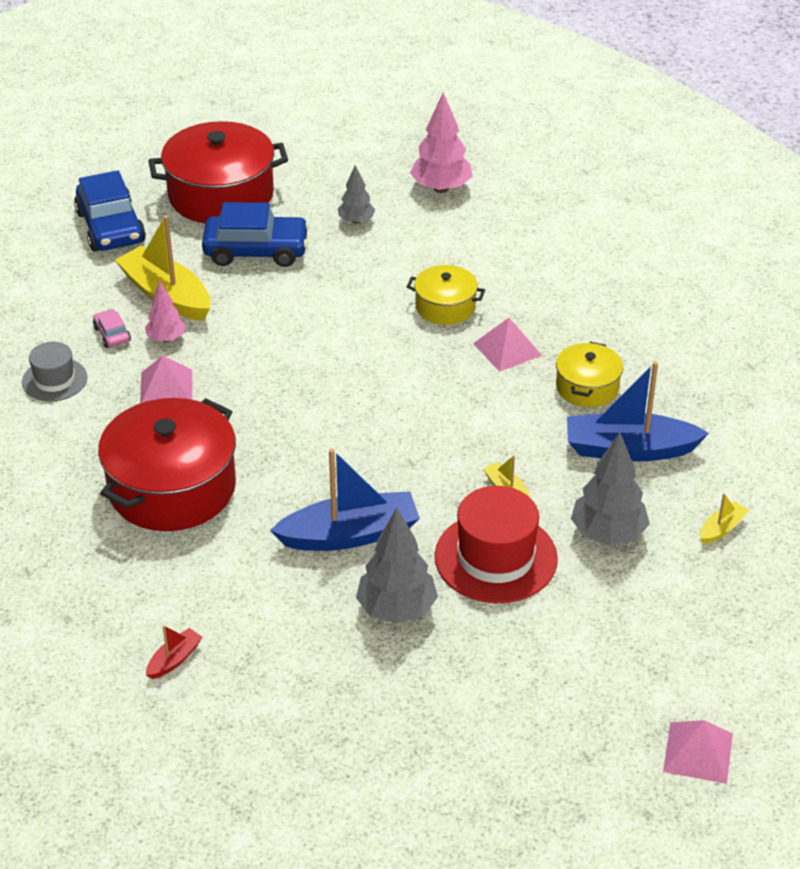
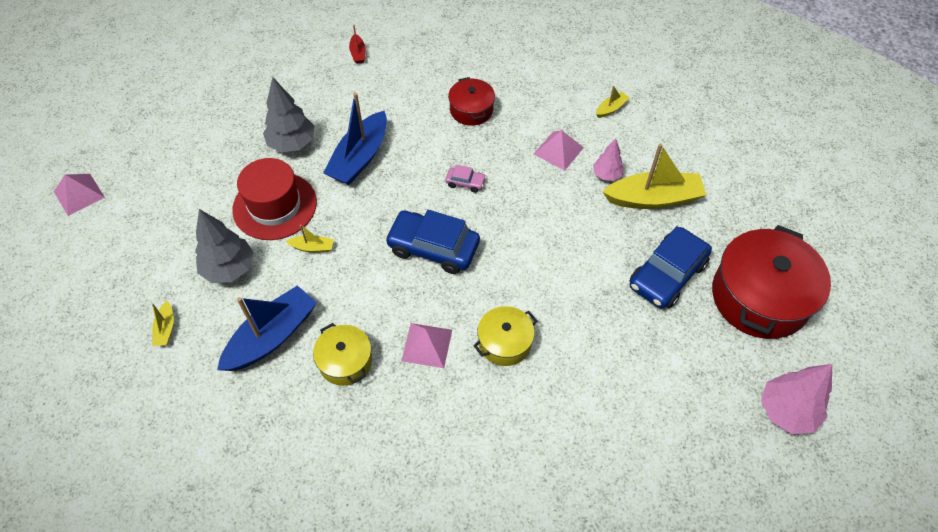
camera: 130 degrees right, 15 degrees up
grey hat [22,342,88,402] -> yellow boat [596,86,629,118]
blue car [74,170,146,252] -> blue car moved to [385,210,480,274]
pink car [93,309,131,348] -> pink car moved to [445,165,486,193]
red pot [98,398,236,531] -> red pot [448,77,495,126], size x0.53
grey tree [338,165,375,224] -> none
pink tree [410,92,473,193] -> pink tree moved to [761,364,832,434]

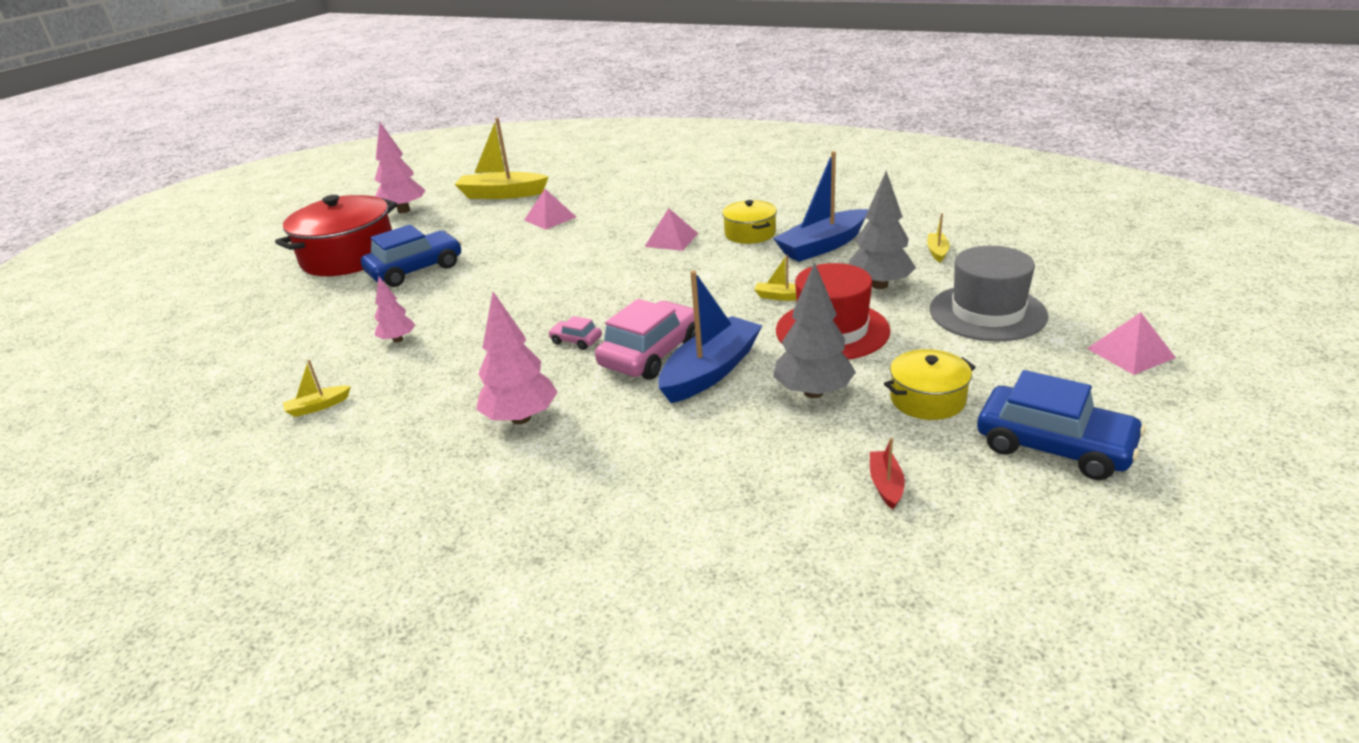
camera: 165 degrees left, 25 degrees down
red boat [349,24,365,64] -> red boat moved to [870,438,905,509]
blue car [385,210,480,274] -> blue car moved to [977,370,1146,480]
red pot [448,77,495,126] -> pink tree [476,292,558,424]
yellow pot [473,306,537,366] -> yellow pot moved to [884,349,976,420]
pink pyramid [534,130,584,171] -> pink pyramid moved to [524,189,576,230]
yellow boat [602,143,706,209] -> yellow boat moved to [454,118,549,199]
none -> pink car [595,299,696,380]
none -> grey hat [930,246,1048,342]

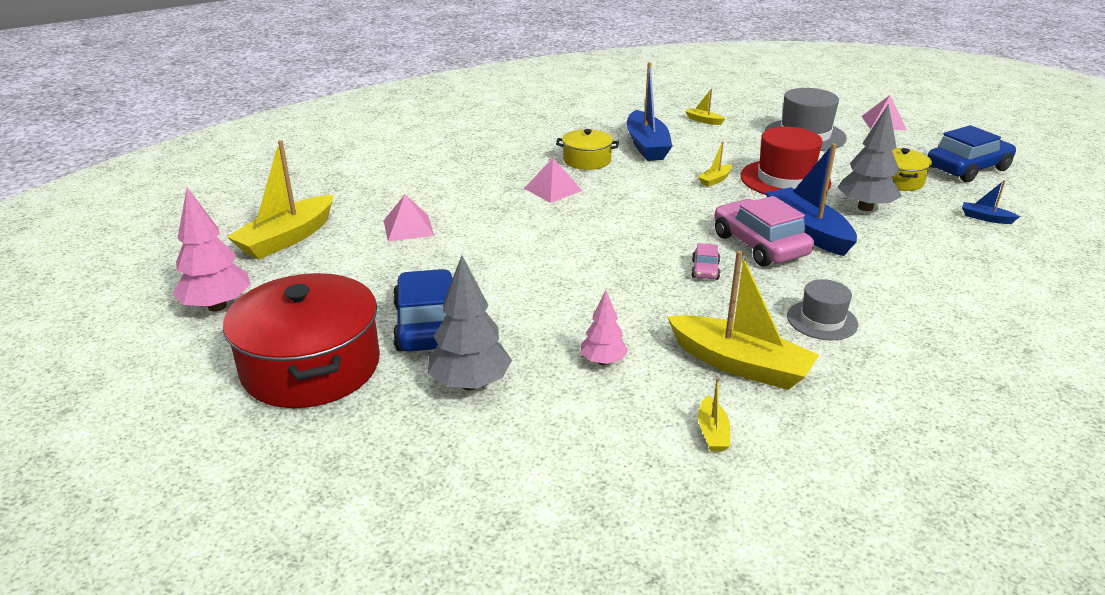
camera: 65 degrees left, 0 degrees up
pink tree [476,292,558,424] -> grey hat [787,279,858,340]
pink car [548,316,602,350] -> pink car turned 45 degrees counterclockwise [691,243,720,280]
grey tree [849,171,916,289] -> grey tree moved to [428,255,512,391]
red boat [870,438,905,509] -> blue boat [962,180,1020,224]
none -> yellow boat [667,251,819,390]

